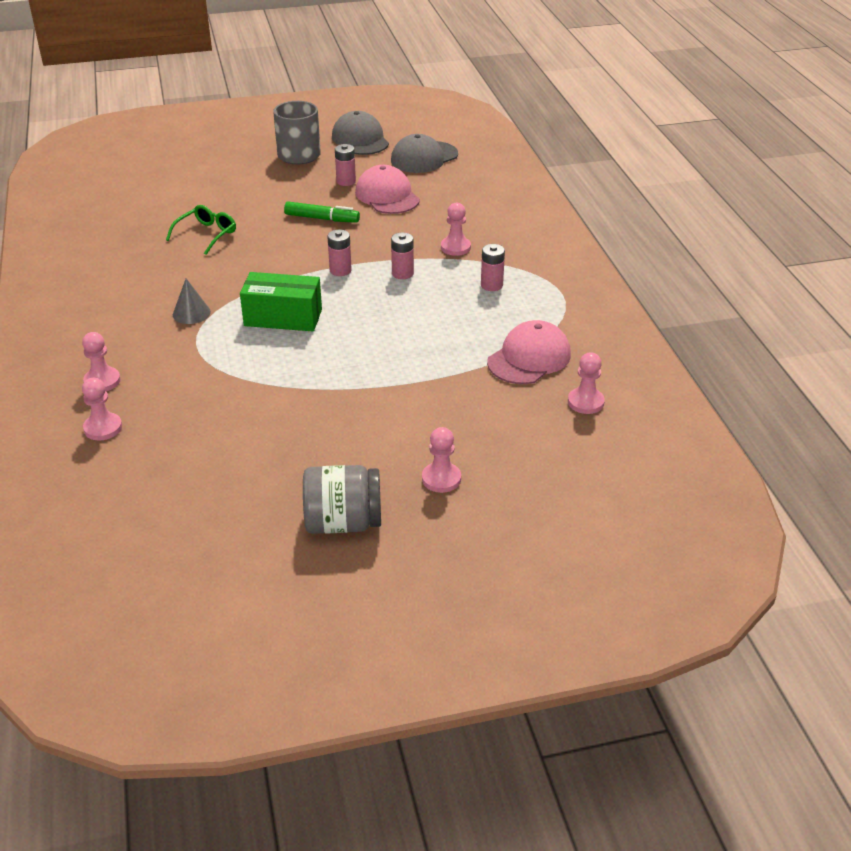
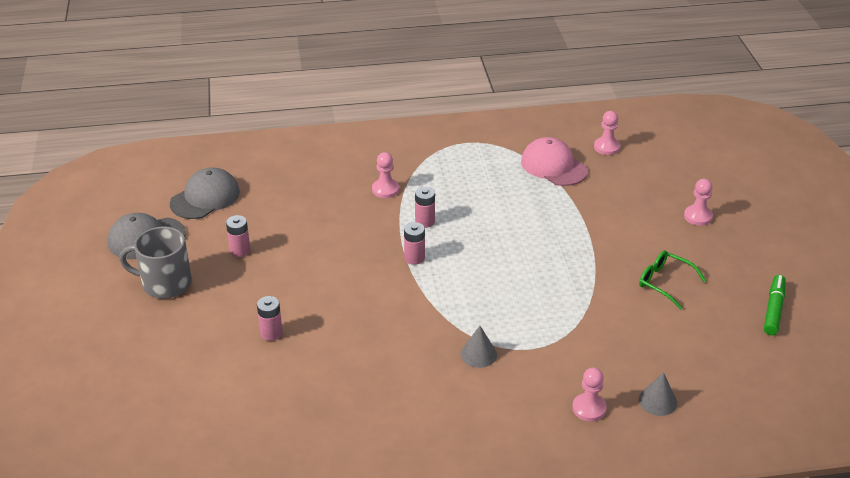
camera: 85 degrees left, 0 degrees up
pink pawn [82,378,122,440] -> grey cone [639,372,677,416]
green glasses [166,205,236,255] -> green glasses moved to [639,250,706,309]
green box [240,272,322,331] -> none
green marker [284,201,360,223] -> green marker moved to [764,275,786,335]
grey jar [303,465,381,534] -> none
pink cap [355,165,420,214] -> none
grey cap [391,134,458,173] -> grey cap turned 105 degrees counterclockwise [170,168,240,219]
pink battery [481,244,505,291] -> pink battery moved to [257,296,283,341]

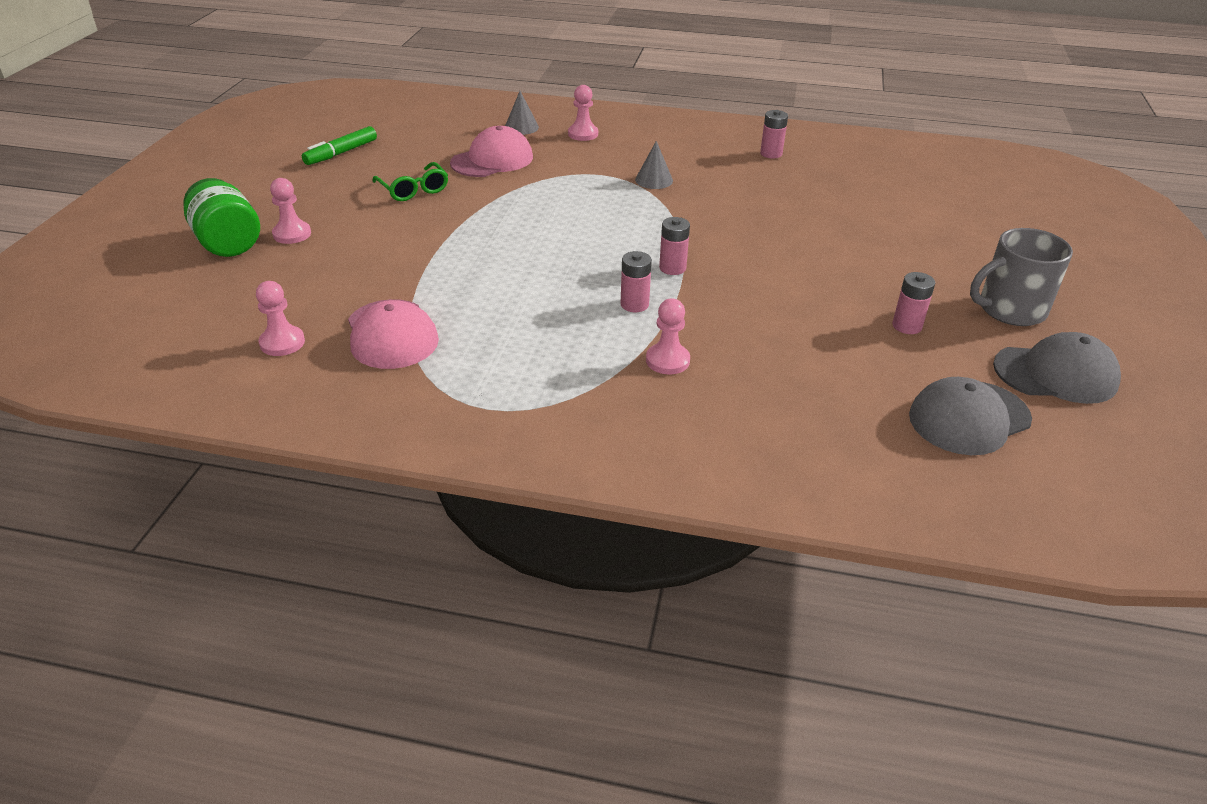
camera: 160 degrees left, 0 degrees up
grey mug [119,227,192,299] -> grey mug turned 135 degrees clockwise [970,228,1073,326]
pink battery [257,296,283,341] -> pink battery moved to [760,110,788,159]
none -> green jar [183,178,260,257]
none -> pink cap [450,126,533,177]

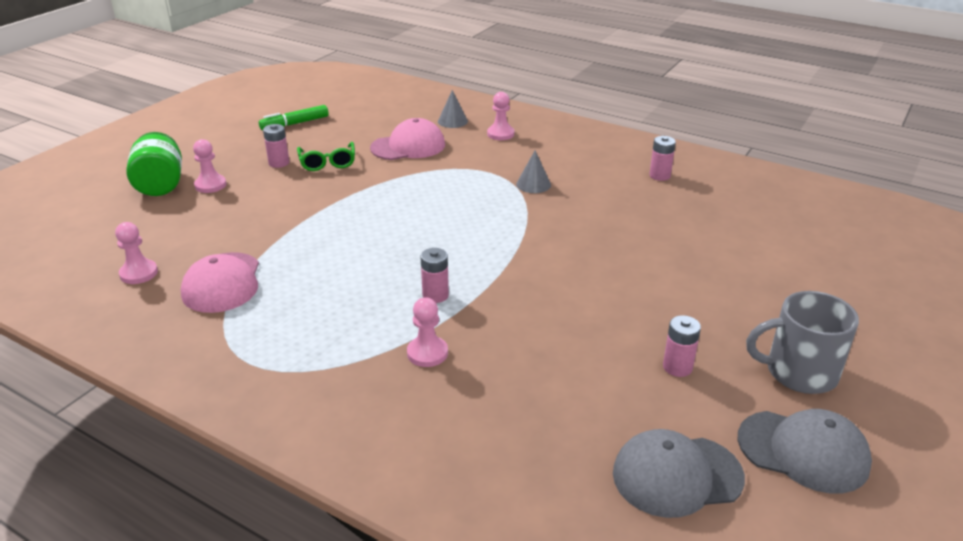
camera: 20 degrees right, 5 degrees down
pink battery [659,217,690,275] -> pink battery moved to [263,124,289,168]

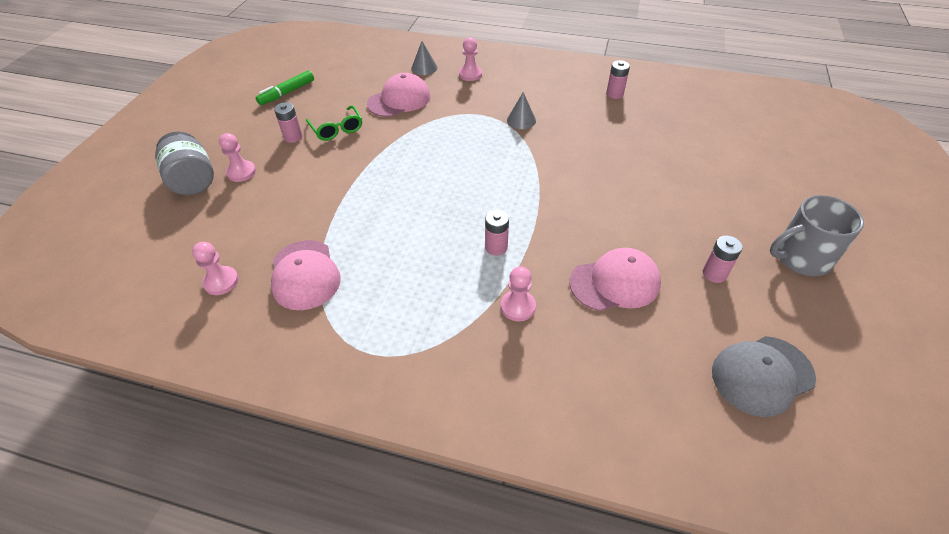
camera: 15 degrees left, 15 degrees up
green jar [126,132,182,196] -> grey jar [155,132,214,195]
grey cap [738,409,872,494] -> none
none -> pink cap [569,248,661,311]

